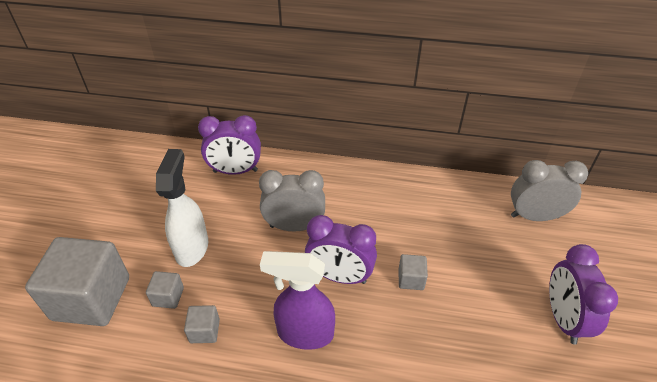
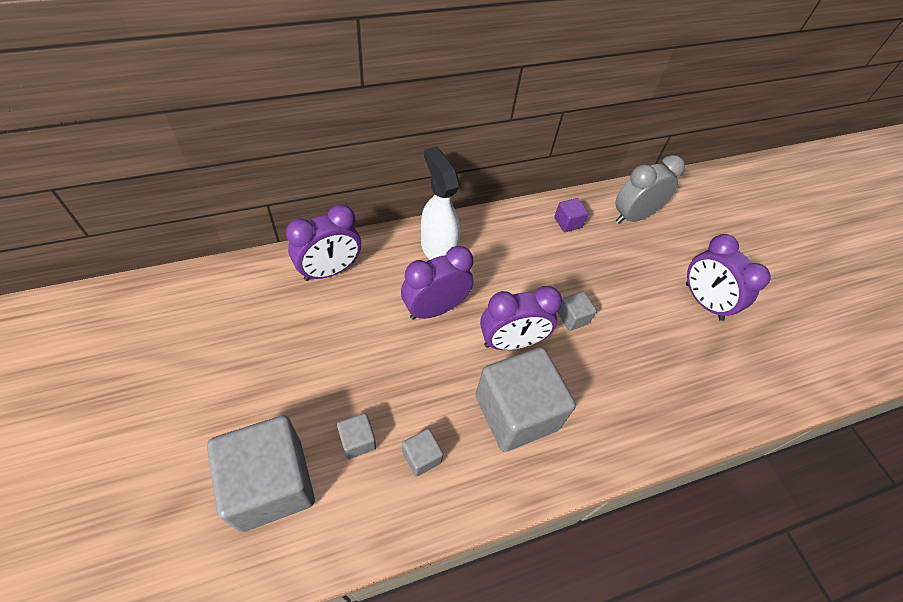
camera: 35 degrees left, 10 degrees up
white spray bottle [156,149,208,267] -> white spray bottle moved to [421,147,460,260]
grey clock [259,170,325,231] -> purple clock [401,246,473,320]
purple spray bottle [260,251,335,350] -> grey cube [475,347,576,452]
none -> purple cube [554,198,588,232]

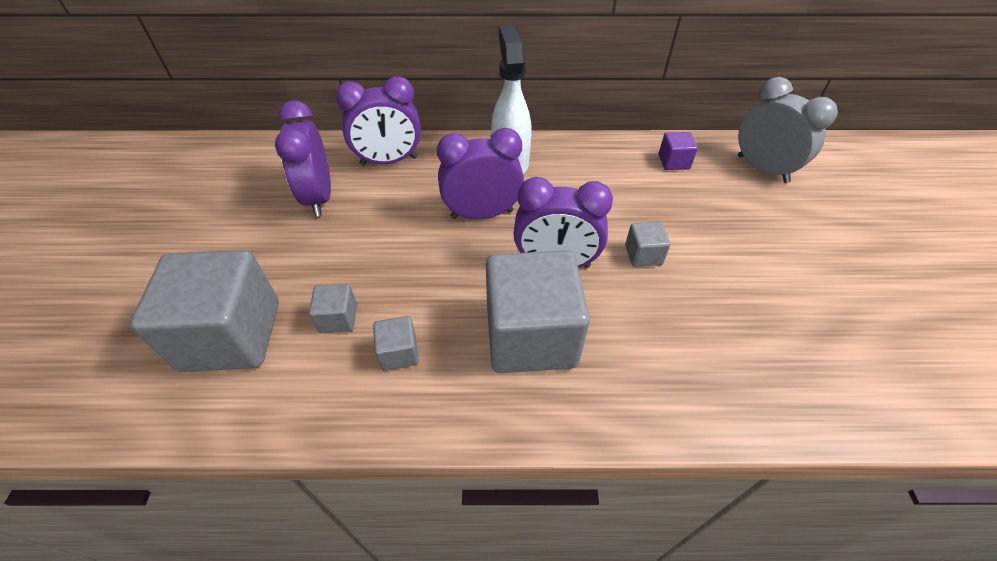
camera: 25 degrees right, 5 degrees down
grey clock [615,155,685,224] -> grey clock turned 60 degrees clockwise [738,77,838,183]
purple clock [686,234,771,321] -> purple clock moved to [275,100,331,217]

